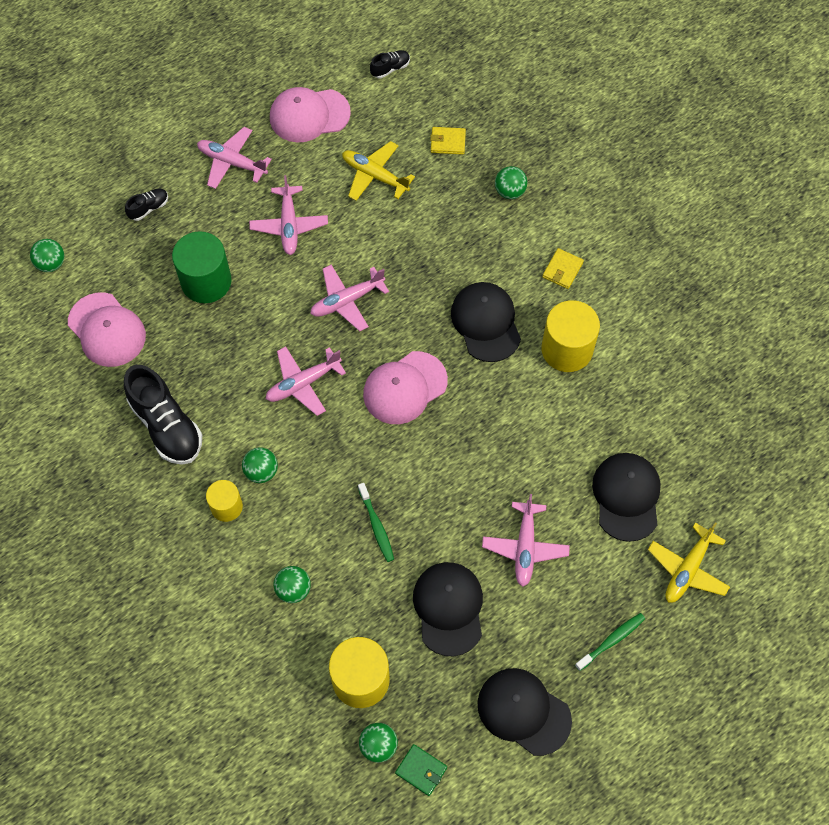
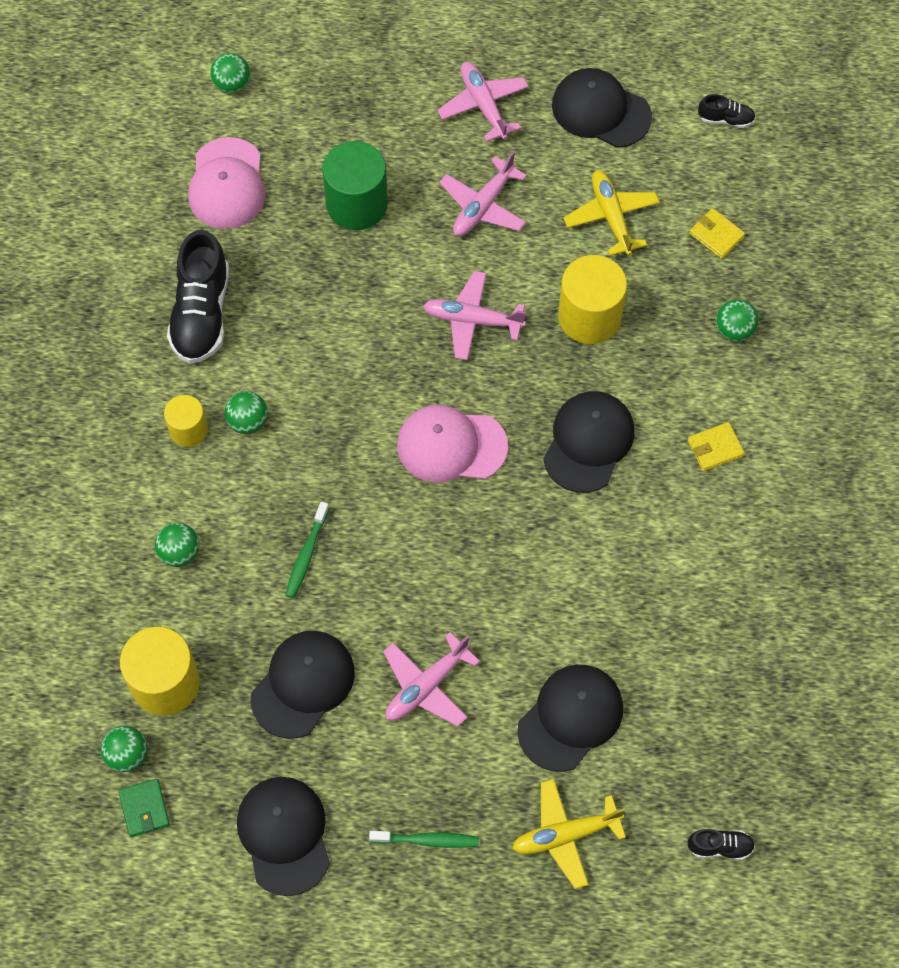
camera: 40 degrees right, 0 degrees up
black shoe [125,189,168,221] -> black shoe moved to [687,829,755,860]
pink plane [266,346,346,416] -> none
pink cap [270,87,351,142] -> black cap [552,68,652,148]
yellow cylinder [541,300,600,372] -> yellow cylinder moved to [558,255,627,344]

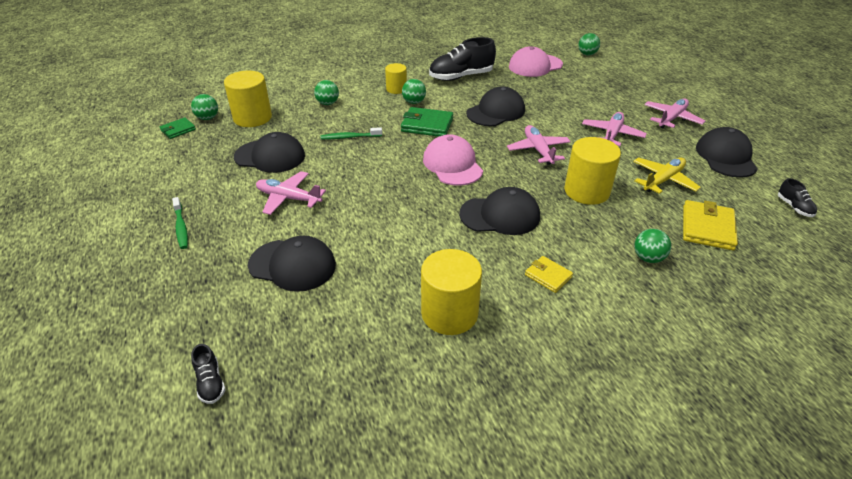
camera: 65 degrees right, 25 degrees down
black cap [237,777,330,896] -> black cap moved to [466,86,525,126]
green cylinder [322,141,388,230] -> none
pink plane [439,152,527,236] -> pink plane turned 105 degrees clockwise [582,112,647,146]
yellow plane [512,779,626,889] -> none
yellow wallet [689,208,745,259] -> yellow wallet [683,200,738,250], size x1.68
none -> green wallet [401,107,453,137]
none -> yellow cylinder [421,249,482,335]

